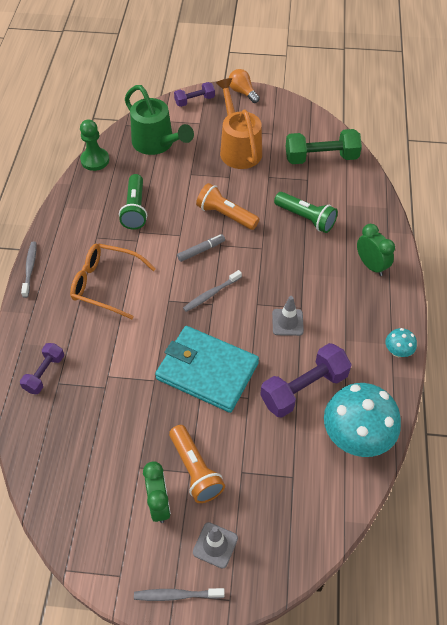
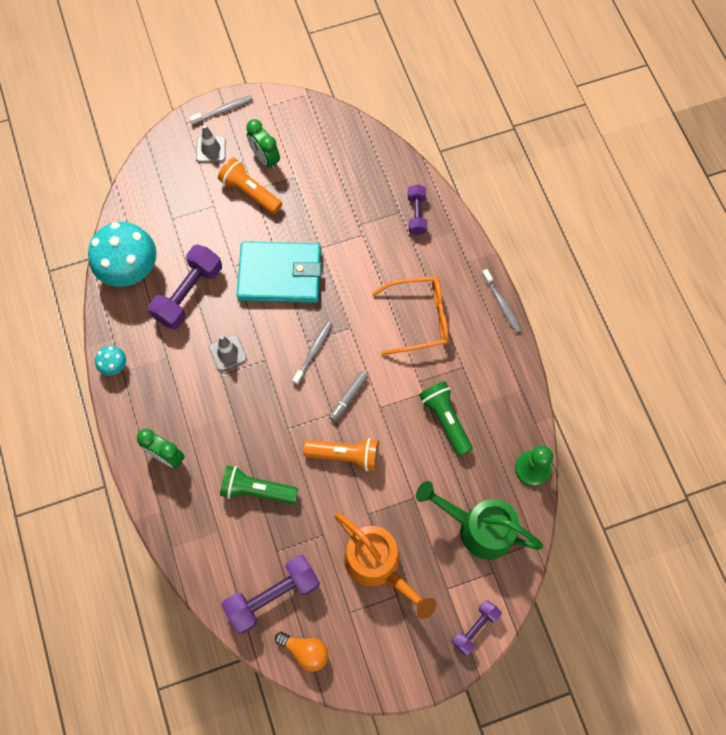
camera: 155 degrees right, 15 degrees up
orange light bulb [229,69,260,103] -> orange light bulb moved to [275,632,328,672]
green dumbbell [286,129,362,164] -> purple dumbbell [222,555,320,634]

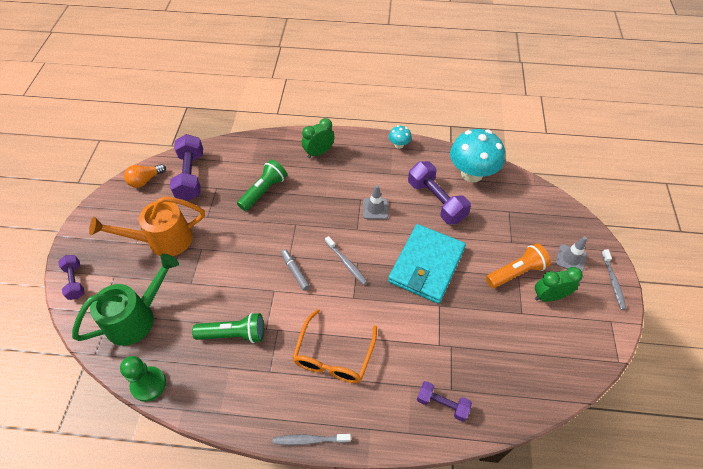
camera: 115 degrees right, 15 degrees down
orange flashlight [303,438,379,471] -> none

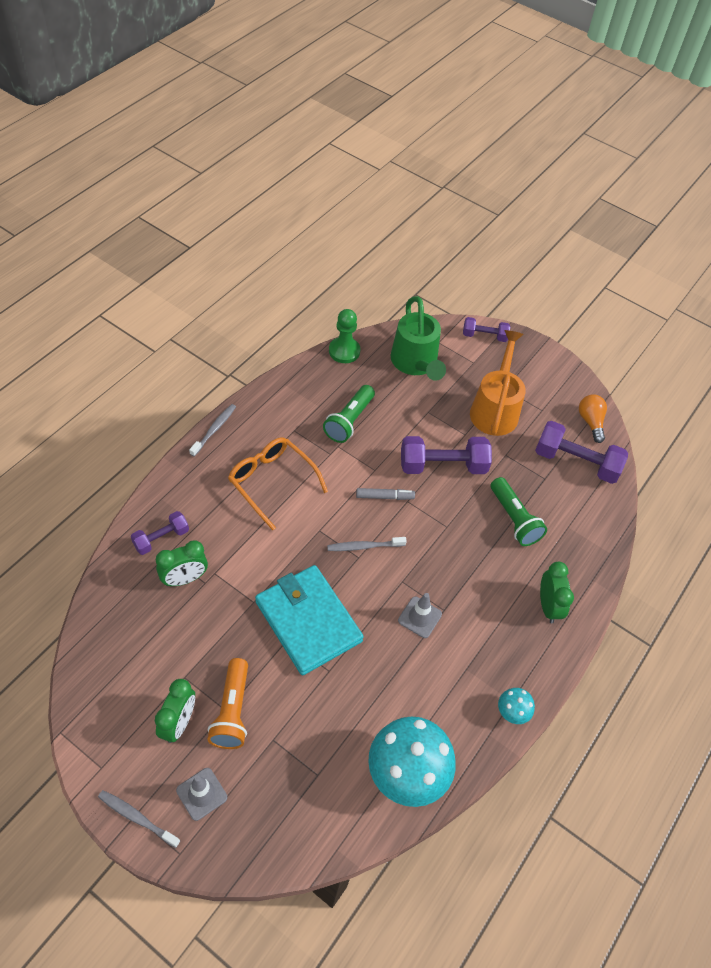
camera: 115 degrees right, 0 degrees up
purple dumbbell [408,161,471,224] -> purple dumbbell moved to [401,436,492,474]
none -> green clock [156,540,208,586]

